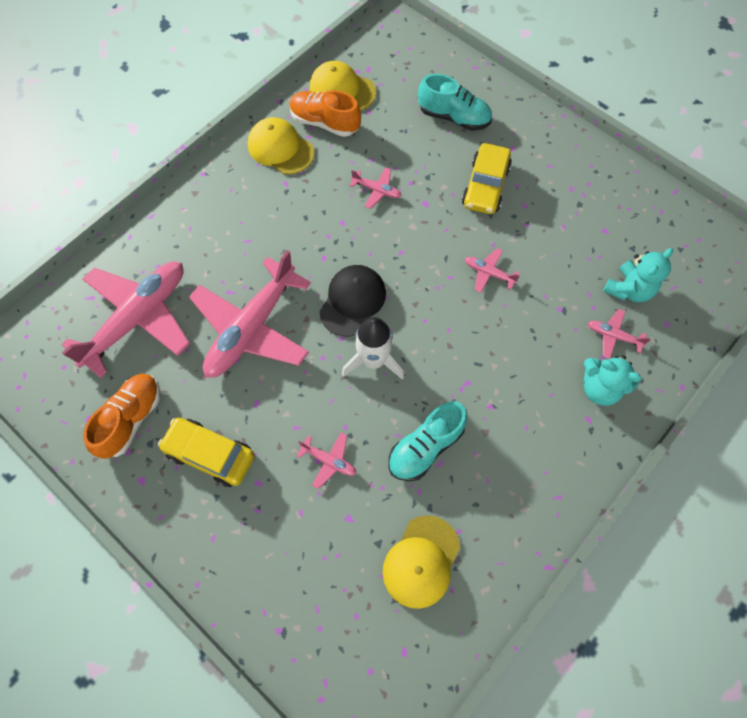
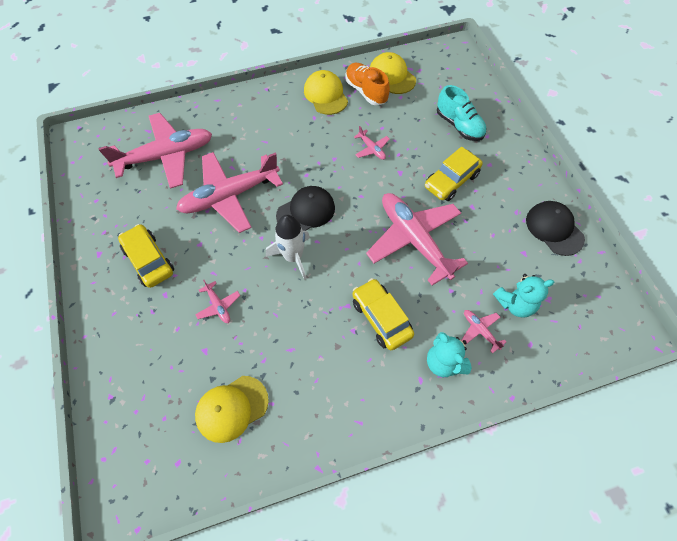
camera: 30 degrees right, 5 degrees down
orange shoe [83,374,161,459] -> none
turquoise shoe [388,401,468,481] -> none
pink plane [465,248,520,293] -> pink plane [366,193,468,285], size x2.41
none -> yellow car [352,278,414,350]
none -> black cap [526,201,585,256]

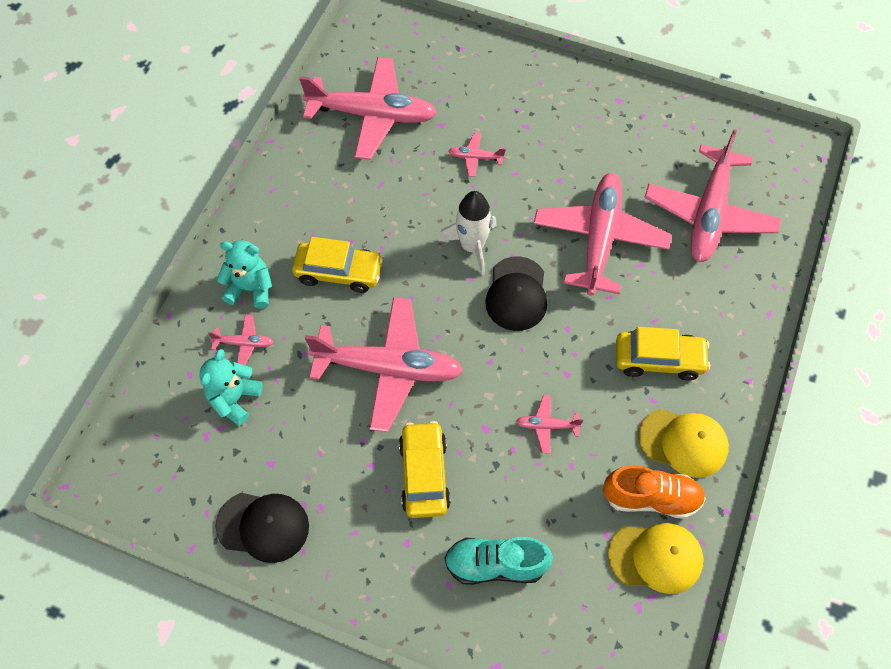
camera: 130 degrees right, 0 degrees up
yellow car [118,224,174,288] -> yellow car moved to [616,327,710,381]
yellow cap [195,376,269,443] -> pink plane [299,57,437,160]

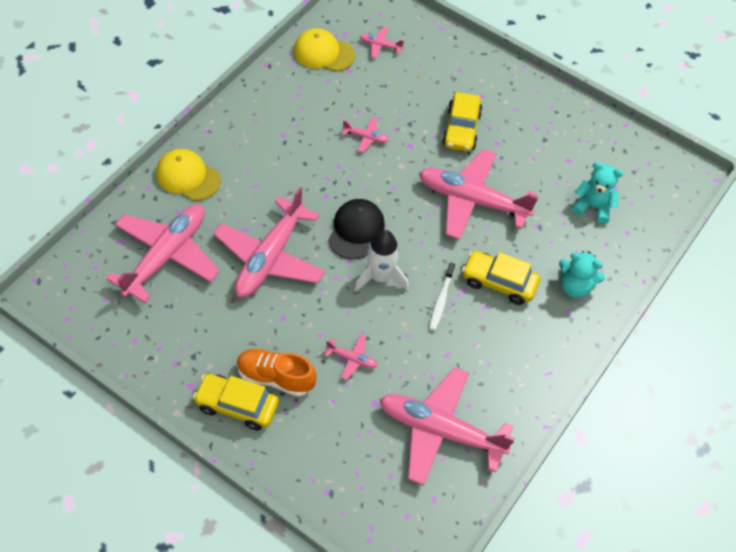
camera: 170 degrees left, 5 degrees down
turquoise teddy bear [200,349,263,426] -> turquoise teddy bear turned 105 degrees counterclockwise [572,162,623,224]
pink plane [208,314,273,365] -> pink plane moved to [360,27,404,58]
black cap [215,493,309,563] -> none
turquoise shoe [445,537,553,585] -> none
orange shoe [603,465,706,519] -> orange shoe moved to [237,349,317,397]
yellow car [616,327,710,381] -> yellow car moved to [193,374,279,431]
yellow cap [638,409,729,478] -> yellow cap moved to [156,149,221,201]
none -> white toothbrush [429,263,455,331]

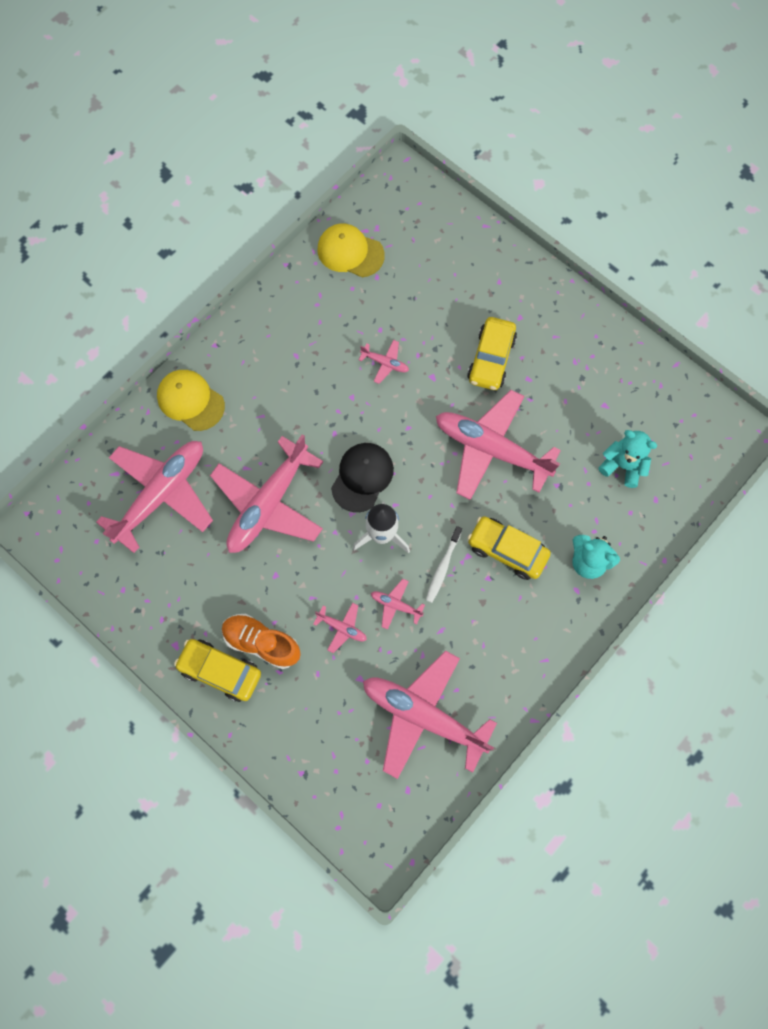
camera: 10 degrees right, 15 degrees up
pink plane [360,27,404,58] -> pink plane moved to [371,579,425,630]

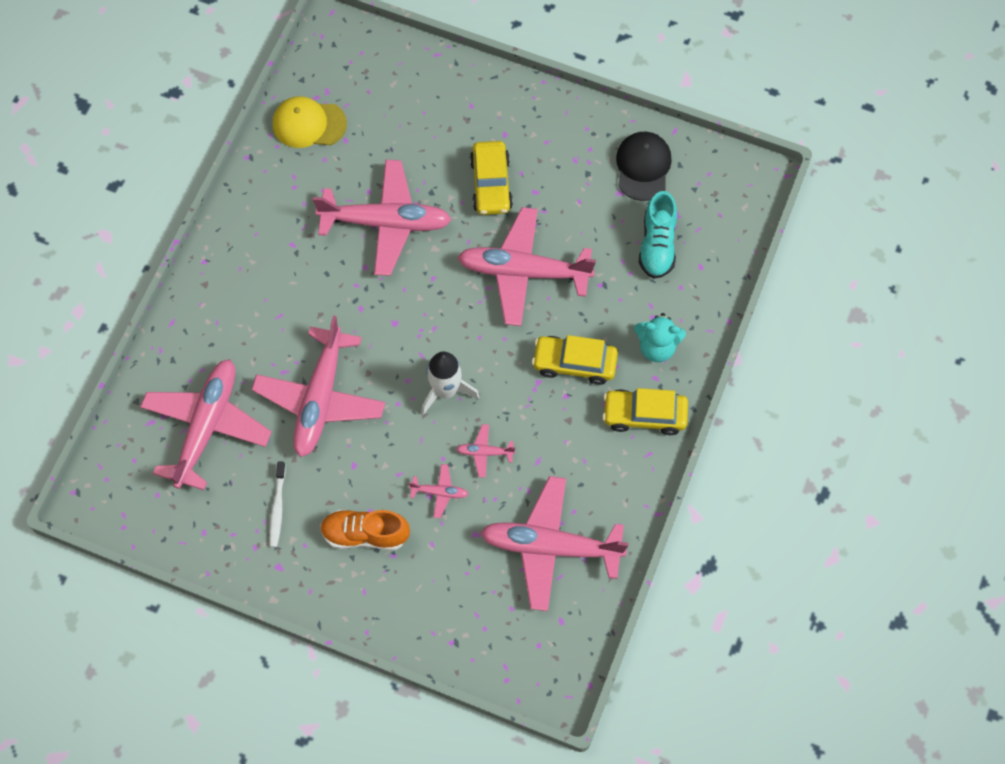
camera: 20 degrees left, 5 degrees down
yellow cap [157,370,225,431] -> none
yellow car [174,639,261,702] -> yellow car moved to [602,388,688,435]
black cap [331,443,394,512] -> black cap moved to [616,132,672,201]
pink plane [359,340,409,384] -> pink plane [313,160,452,276], size x2.41
white toothbrush [426,526,462,603] -> white toothbrush moved to [269,461,286,547]
turquoise teddy bear [598,430,657,488] -> turquoise shoe [639,191,677,279]

